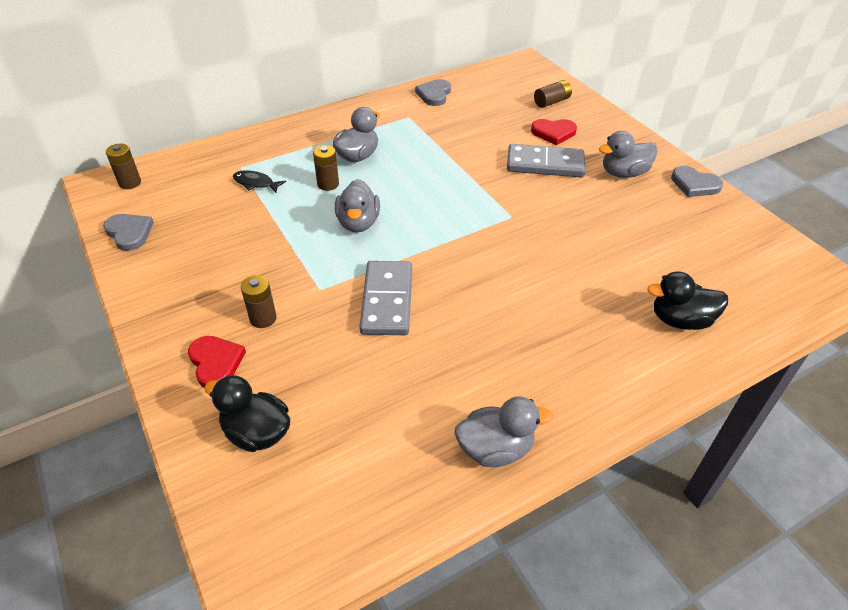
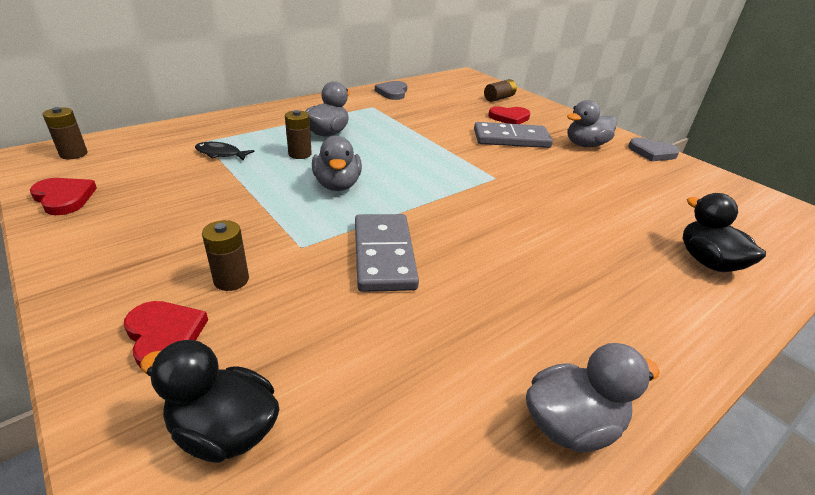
camera: 10 degrees left, 10 degrees down
grey heart [103,214,154,251] -> red heart [30,178,97,215]
black duck [647,271,728,330] -> black duck turned 75 degrees clockwise [682,193,766,272]

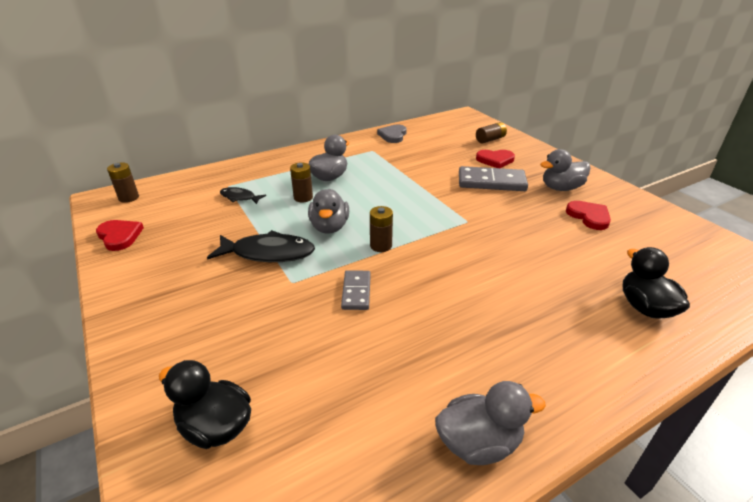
camera: 10 degrees right, 0 degrees up
red heart [124,301,208,368] -> red heart moved to [566,201,611,230]
brown battery [202,220,249,291] -> brown battery moved to [370,206,393,252]
grey domino [355,214,419,292] -> grey domino [341,270,371,310], size x0.59
grey heart [628,137,680,161] -> none
none -> black fish [207,230,315,262]

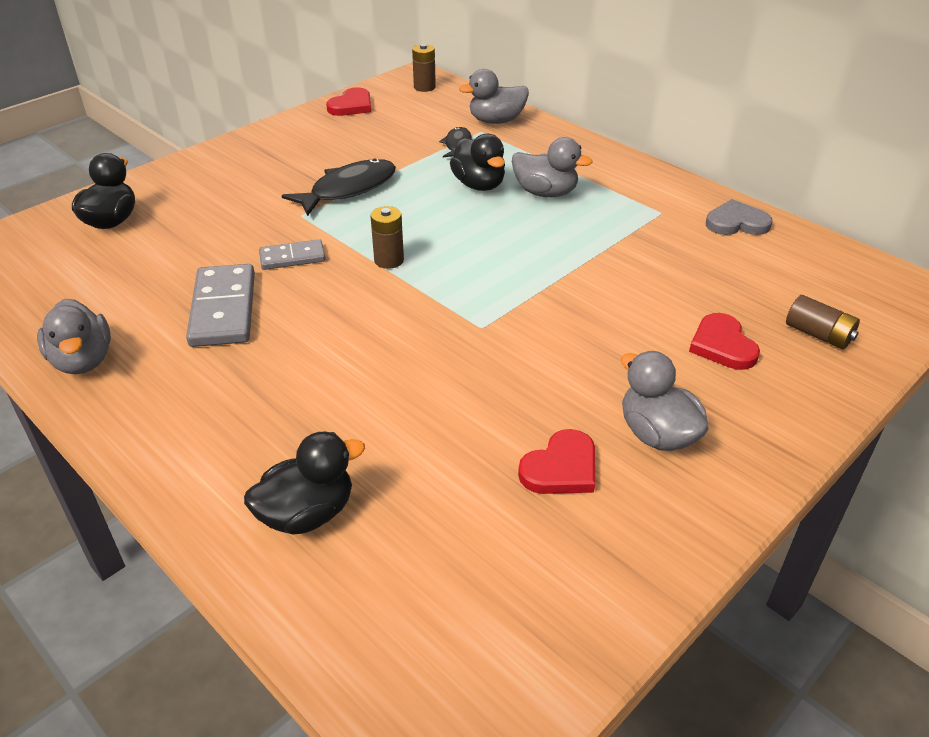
camera: 75 degrees right, 5 degrees up
black fish [207,230,315,262] -> black fish turned 120 degrees counterclockwise [282,158,396,216]
brown battery [290,162,313,203] -> black duck [450,134,505,191]
grey duck [308,189,349,234] -> grey duck moved to [459,69,529,124]
grey domino [459,166,528,191] -> grey domino moved to [186,264,255,347]

